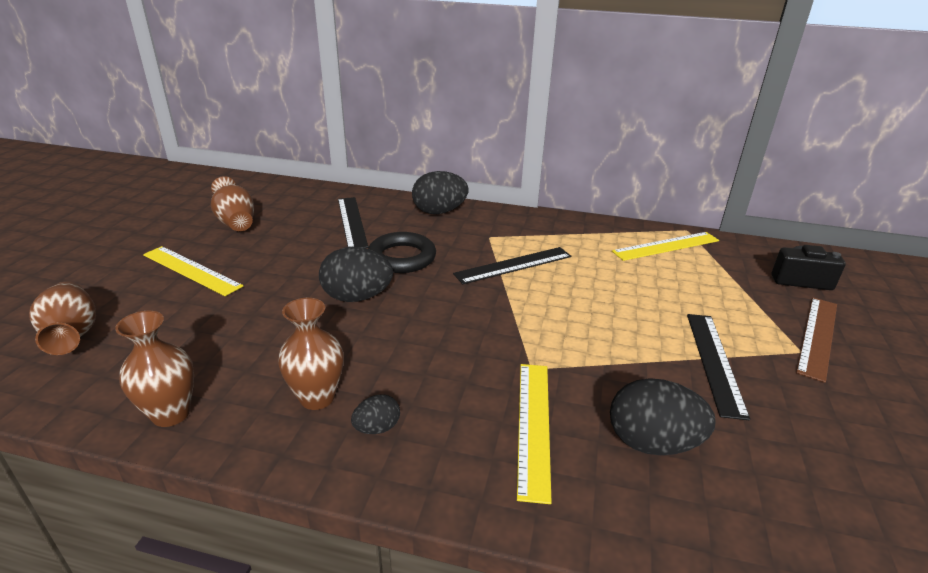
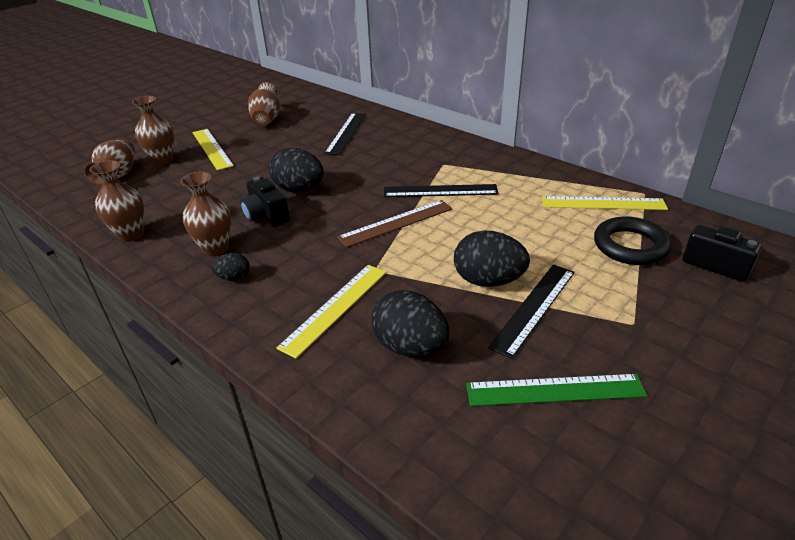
camera: 30 degrees right, 5 degrees up
black ring [368,232,436,273] -> black ring moved to [594,217,671,265]
black egg [412,171,468,214] -> black egg moved to [454,231,530,287]
brown ruler [796,297,837,383] -> brown ruler moved to [337,200,453,247]
none -> brown vase [132,96,174,165]
none -> black camera [240,177,290,227]
none -> green ruler [466,374,647,406]

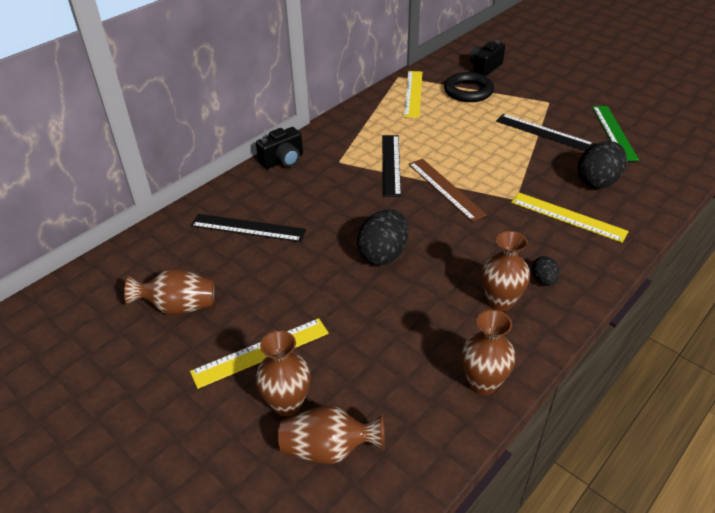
camera: 90 degrees left, 5 degrees up
black camera [240,177,290,227] -> black camera moved to [256,127,303,169]
black egg [454,231,530,287] -> none

